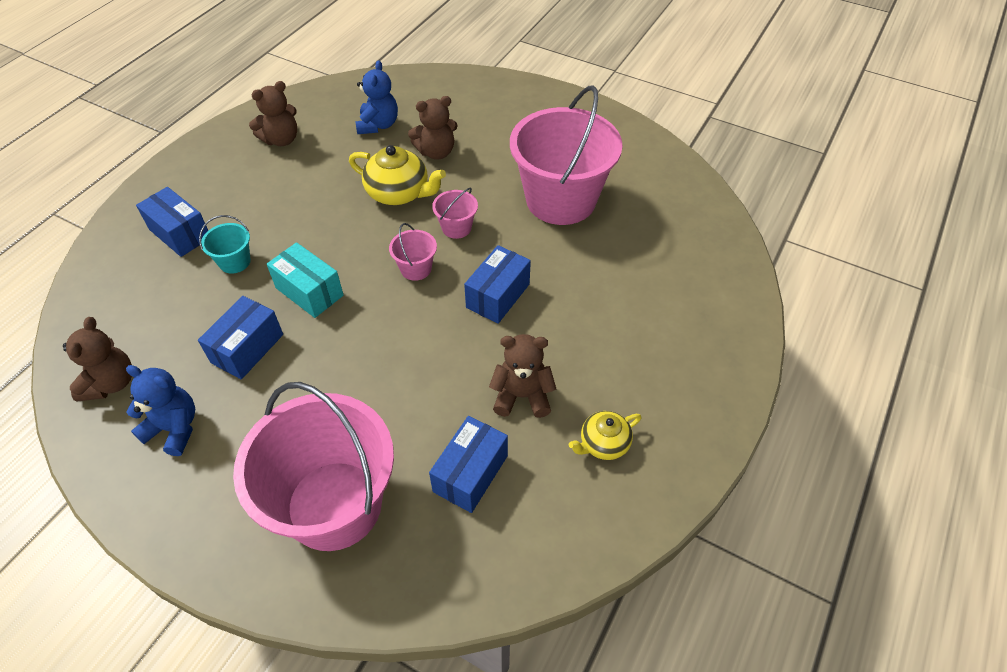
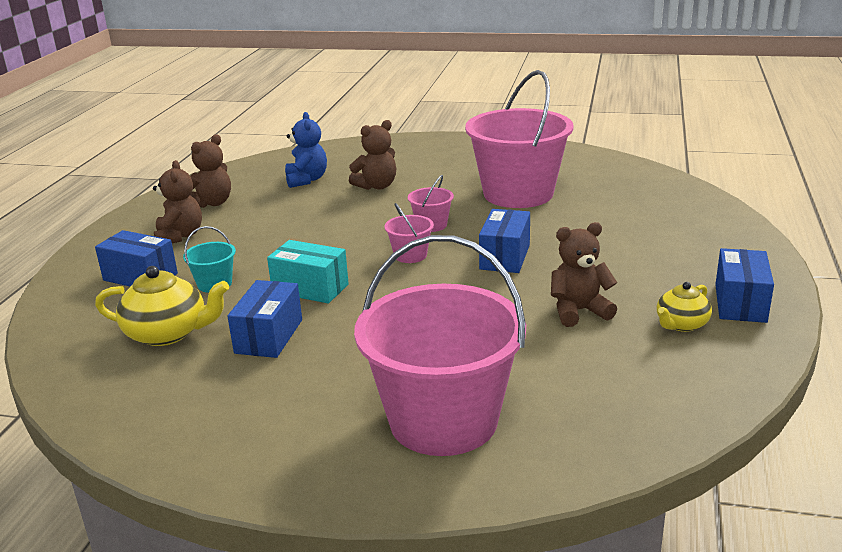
camera: 15 degrees left, 25 degrees down
brown teddy bear [63,317,132,402] -> brown teddy bear moved to [153,160,202,243]
blue teddy bear [126,365,195,456] -> none
yellow teapot [349,145,446,205] -> yellow teapot moved to [95,266,229,346]
blue box [429,416,508,513] -> blue box moved to [715,248,774,323]

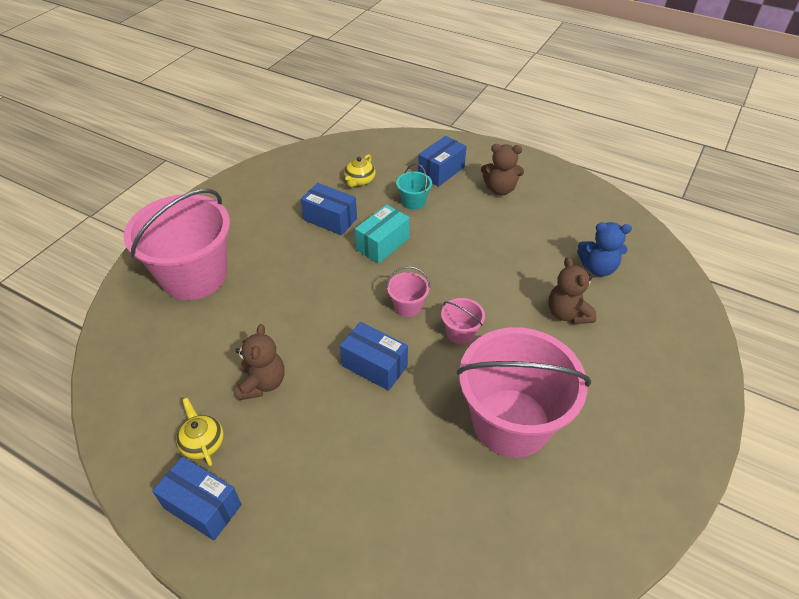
camera: 105 degrees right, 20 degrees up
yellow teapot [95,266,229,346] -> yellow teapot [344,154,376,187], size x0.61
brown teddy bear [190,135,231,208] -> none

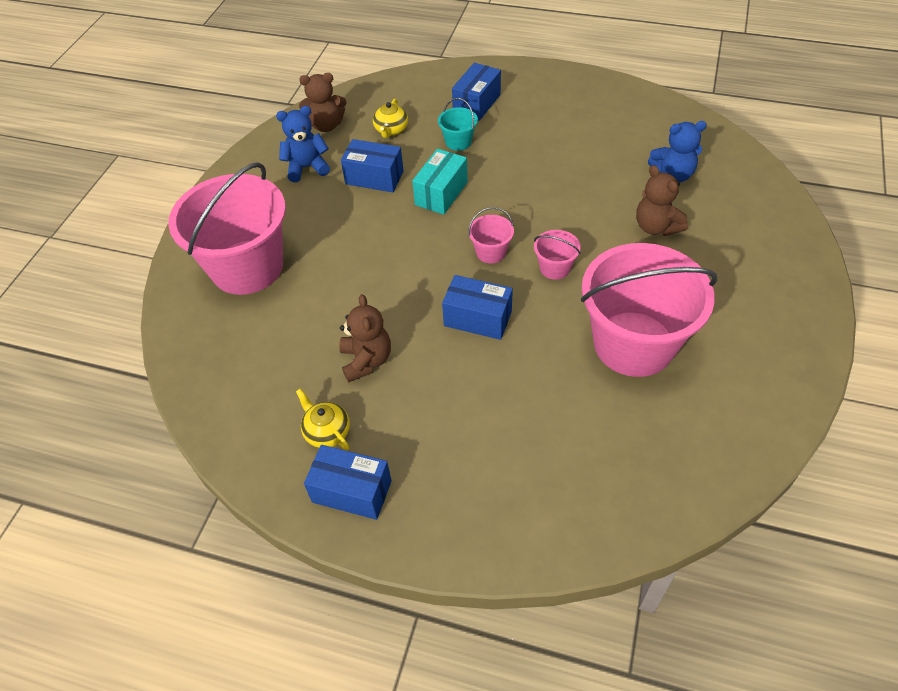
camera: 10 degrees left, 5 degrees up
brown teddy bear [481,144,524,196] -> brown teddy bear moved to [299,73,347,132]
none -> blue teddy bear [276,106,330,182]

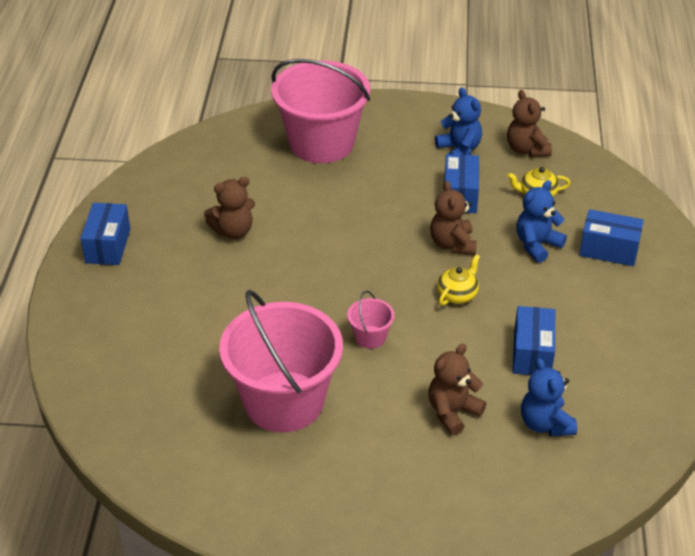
camera: 75 degrees right, 10 degrees down
yellow teapot [296,388,350,451] -> yellow teapot moved to [437,254,480,306]
turquoise box [412,149,468,215] -> brown teddy bear [430,181,477,255]
turquoise bucket [438,98,478,151] -> blue teddy bear [517,180,567,263]
blue box [442,275,513,340] -> blue box moved to [513,306,555,375]
pink bucket [468,207,514,263] -> none

